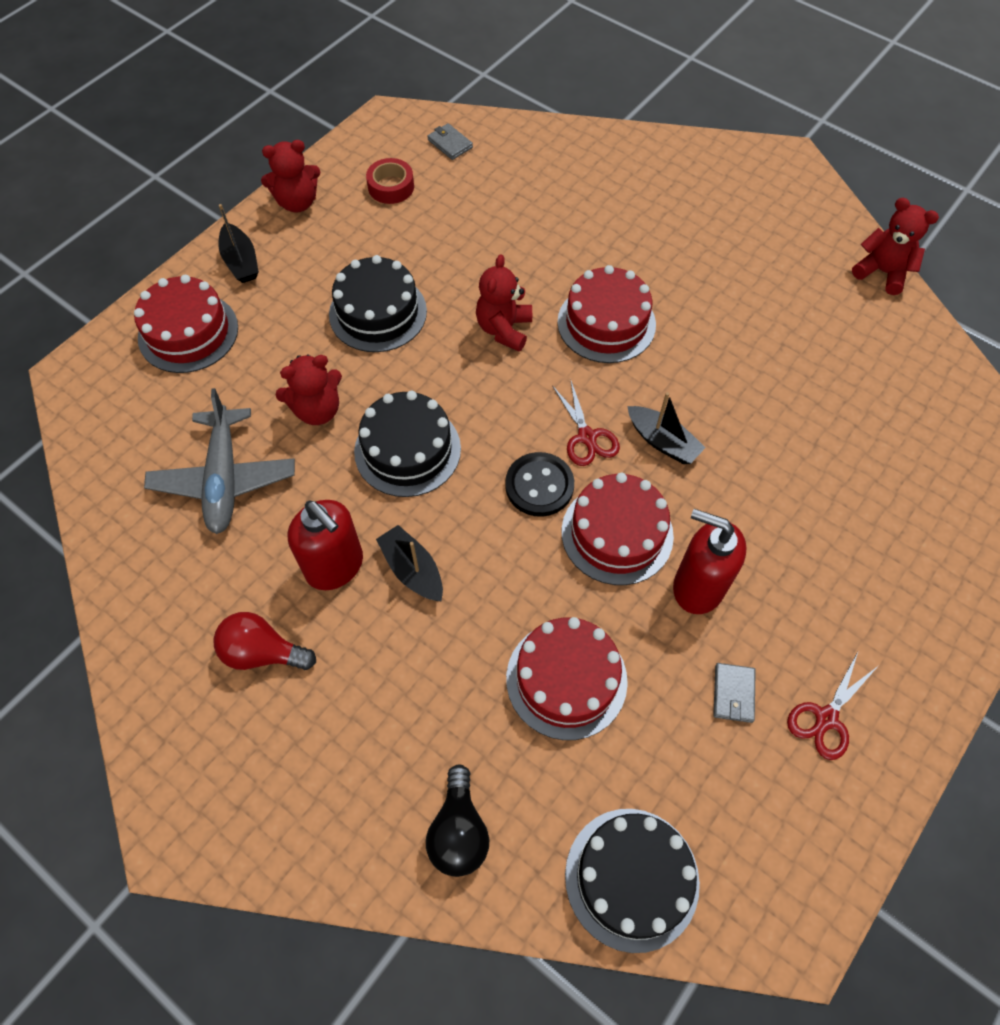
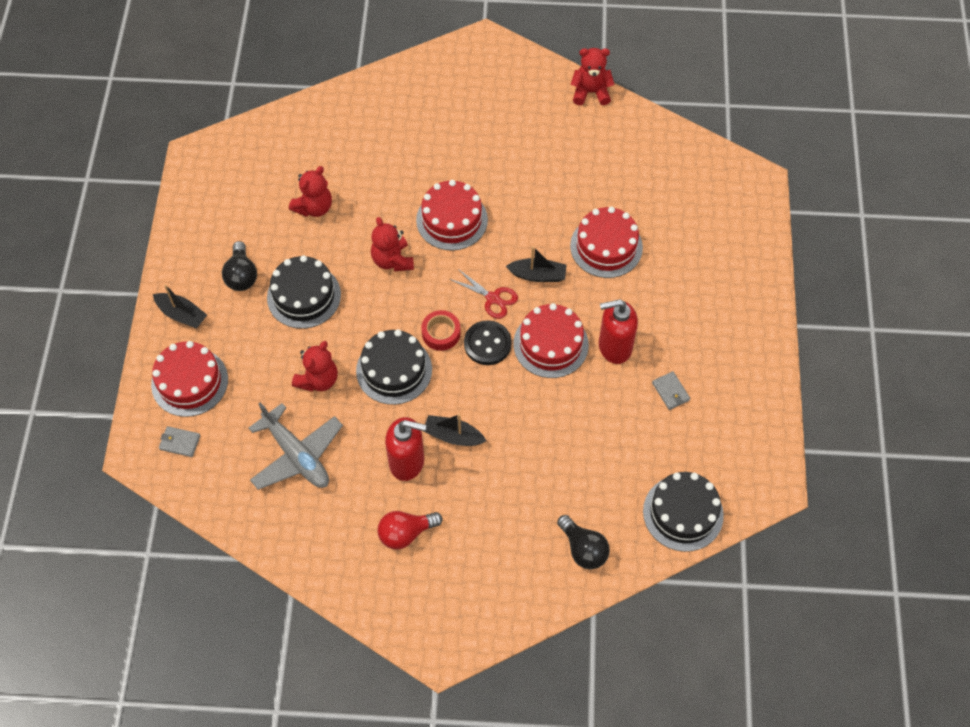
camera: 35 degrees left, 0 degrees up
red teddy bear [261,140,321,213] -> red teddy bear moved to [289,166,332,217]
red tape [366,158,414,204] -> red tape moved to [421,310,461,351]
grey wallet [427,123,473,160] -> grey wallet moved to [159,426,200,457]
red cake [506,617,628,740] -> red cake moved to [570,207,643,278]
red scissors [787,652,878,760] -> none
none -> black light bulb [222,241,257,291]

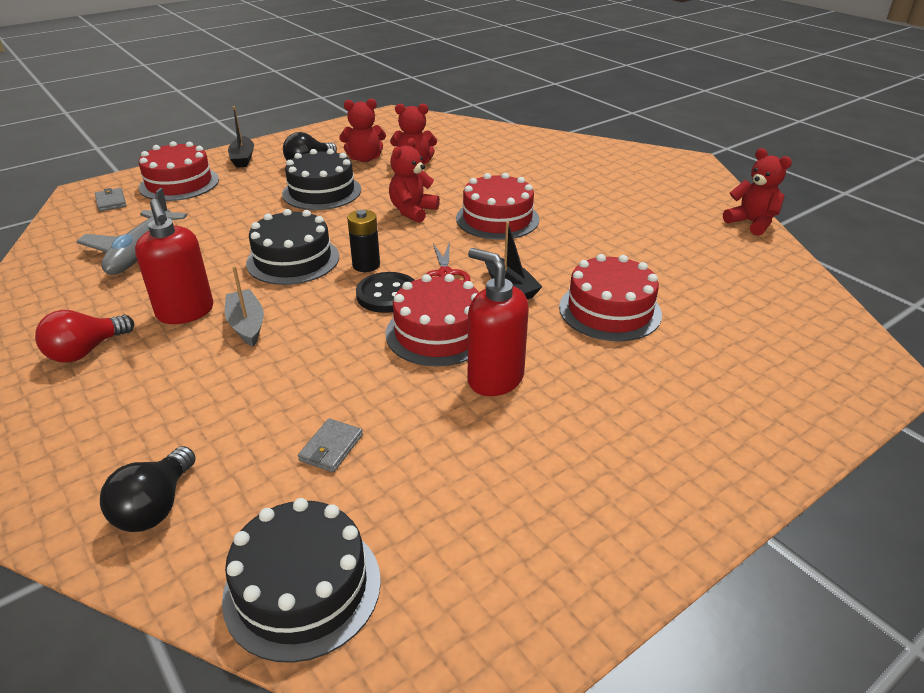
camera: 50 degrees right, 25 degrees down
red teddy bear [292,341,338,391] -> red teddy bear moved to [339,99,386,162]
red light bulb [378,511,442,550] -> red light bulb turned 75 degrees counterclockwise [35,310,134,363]
red tape [421,310,461,351] -> black battery [347,210,380,272]
black boat [423,414,486,446] -> grey boat [225,266,264,346]
grey wallet [652,371,690,410] -> grey wallet moved to [298,418,363,473]

